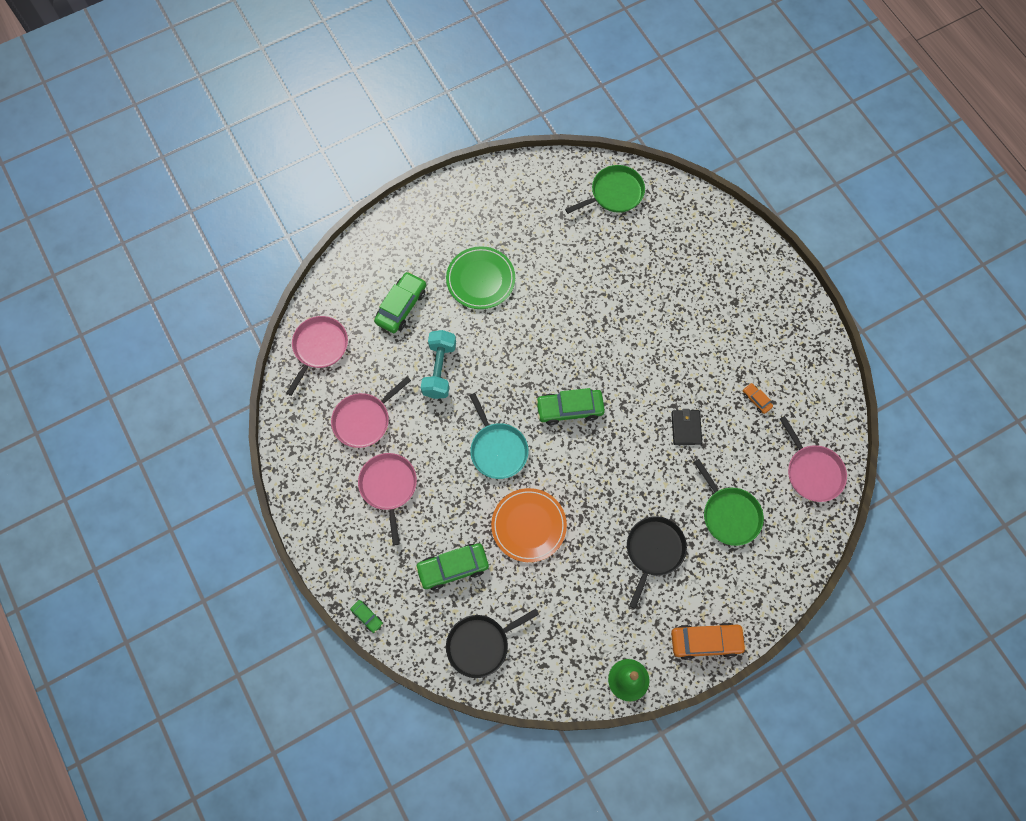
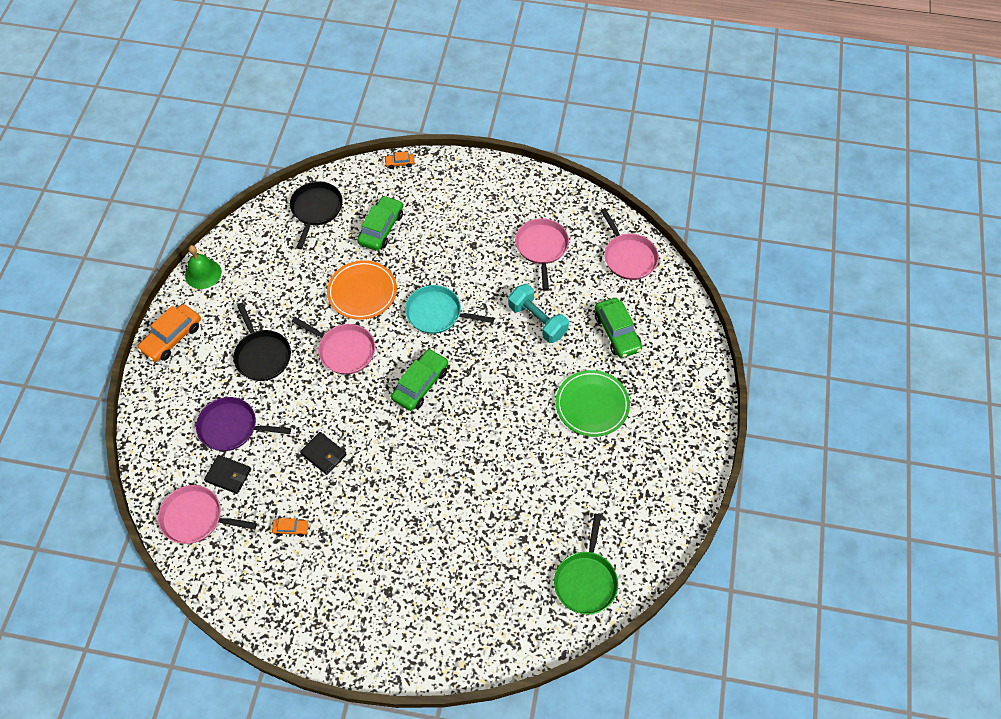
camera: 130 degrees right, 10 degrees down
green car [350,600,383,633] -> orange car [384,151,415,169]
pink pan [358,453,417,545] -> pink pan moved to [292,317,375,375]
green pan [694,459,764,546] -> purple pan [196,397,291,451]
none -> black wallet [204,455,251,494]

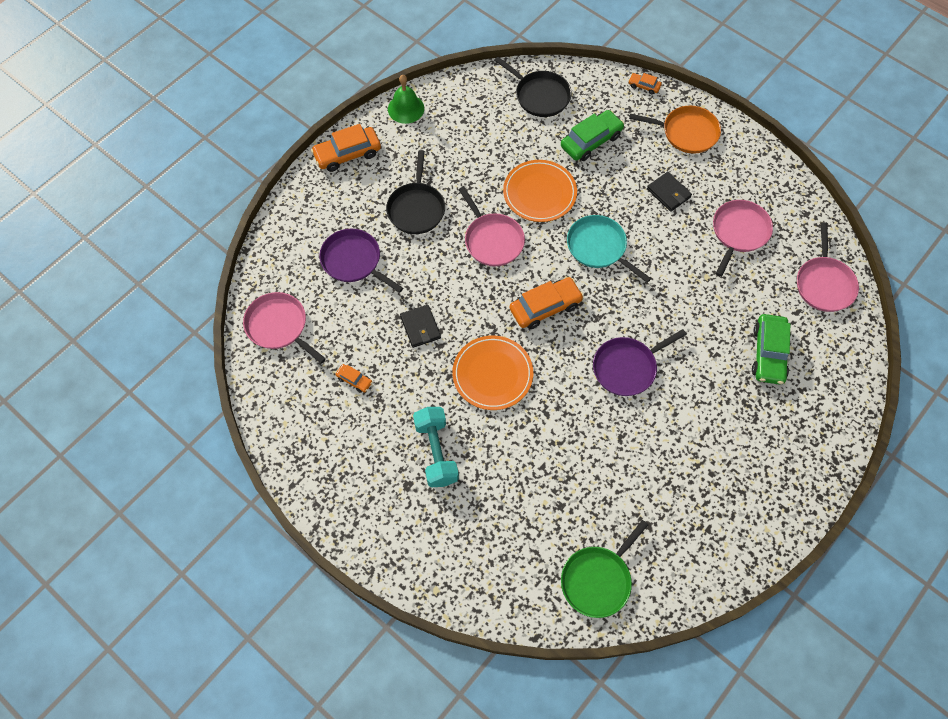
camera: 30 degrees right, 5 degrees up
black wallet [204,455,251,494] -> black wallet moved to [647,172,692,212]
black pan [290,181,342,249] -> black pan turned 90 degrees clockwise [494,57,572,117]
green car [391,349,448,411] -> orange car [510,277,584,329]
turquoise dumbbell [508,284,569,343] -> turquoise dumbbell moved to [413,407,459,487]
green plate [556,370,630,437] -> none
none -> orange plate [452,336,533,410]
none -> purple pan [593,329,687,396]
none -> orange pan [629,106,721,154]

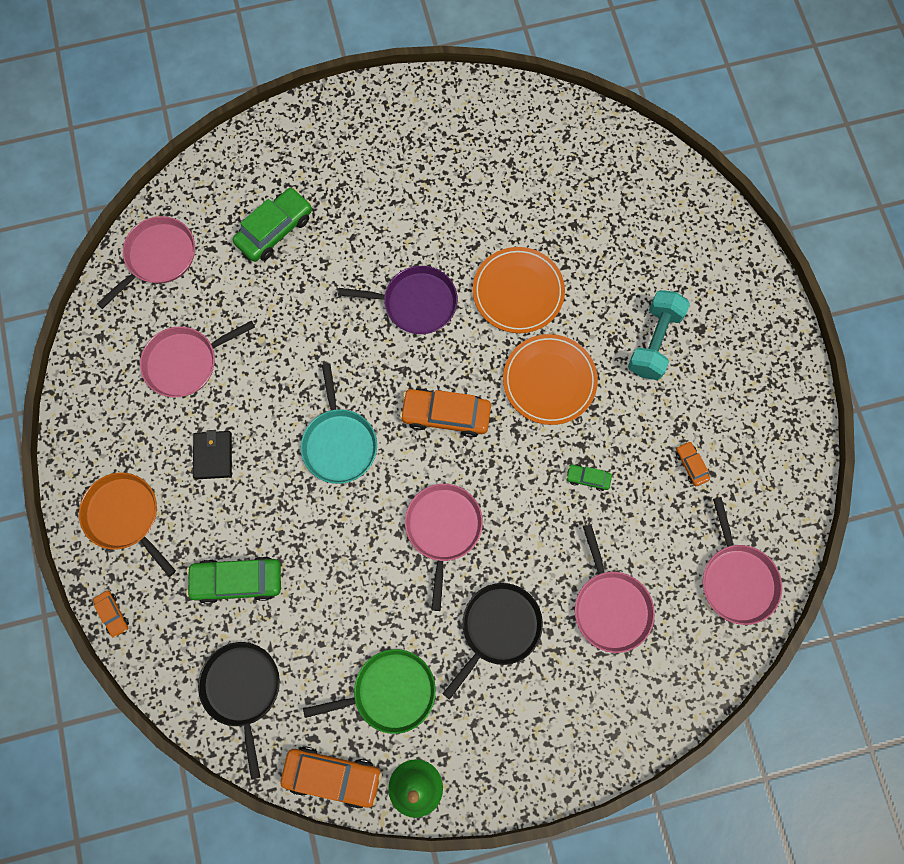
camera: 145 degrees left, 10 degrees up
orange car [311,124,381,172] -> orange car moved to [280,746,382,809]
purple pan [319,229,403,293] -> pink pan [575,524,655,653]
black wallet [400,305,441,348] -> green car [566,464,612,491]
orange plate [503,160,577,222] -> orange plate moved to [473,247,565,333]
green pan [561,520,648,618] -> green pan moved to [303,649,436,734]

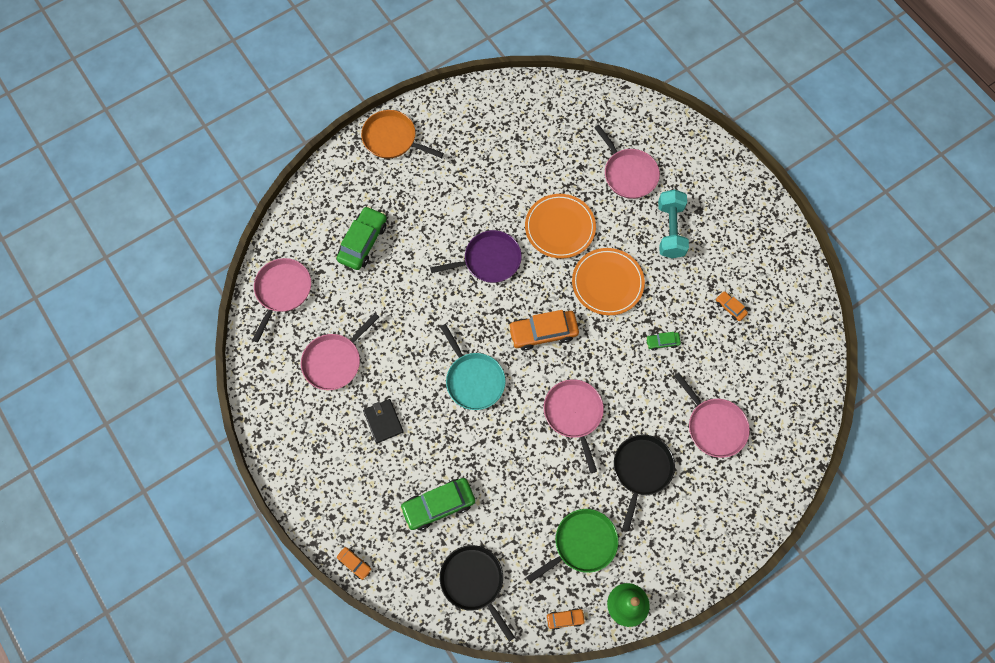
camera: 20 degrees left, 5 degrees down
orange pan [79,473,176,577] -> orange pan moved to [361,110,444,159]
orange car [280,746,382,809] -> orange car [547,608,585,630], size x0.50
pink pan [703,497,782,625] -> pink pan moved to [594,125,660,199]

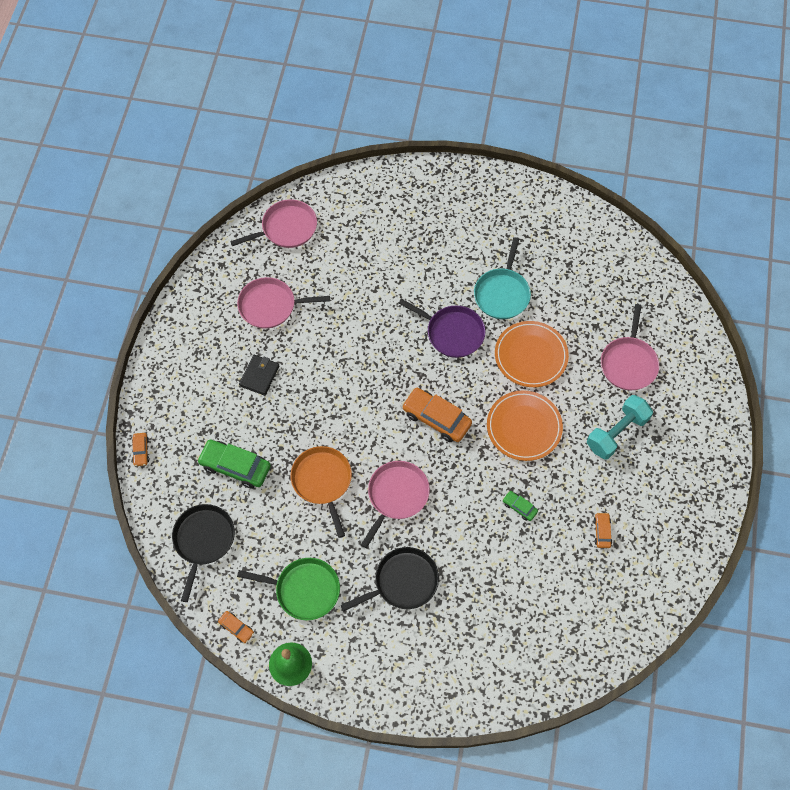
camera: 45 degrees right, 5 degrees down
green car [336,206,387,270] -> none
orange pan [361,110,444,159] -> orange pan moved to [290,446,352,538]
turquoise pan [440,324,506,410] -> turquoise pan moved to [474,238,531,319]
pink pan [674,372,750,458] -> none

